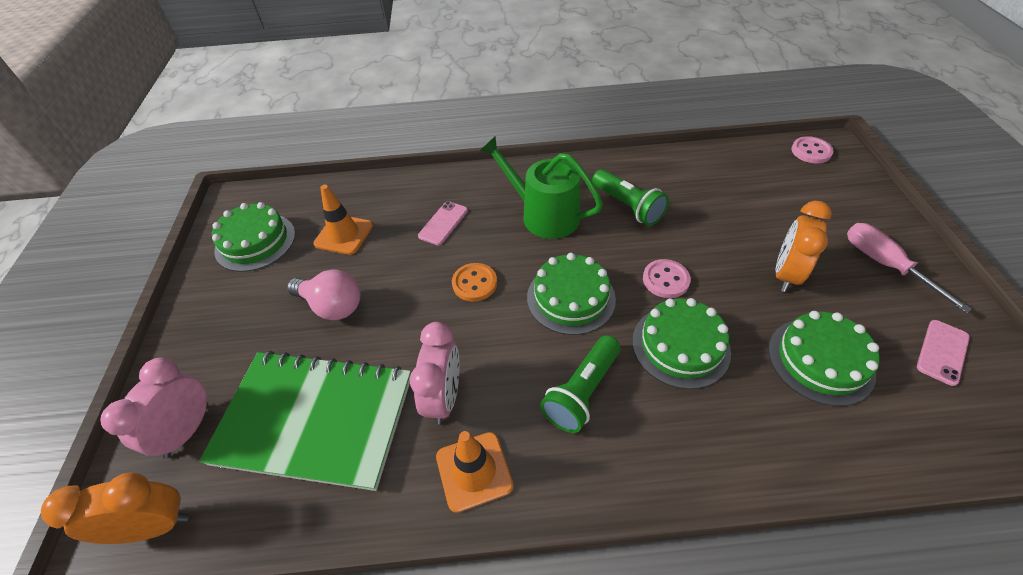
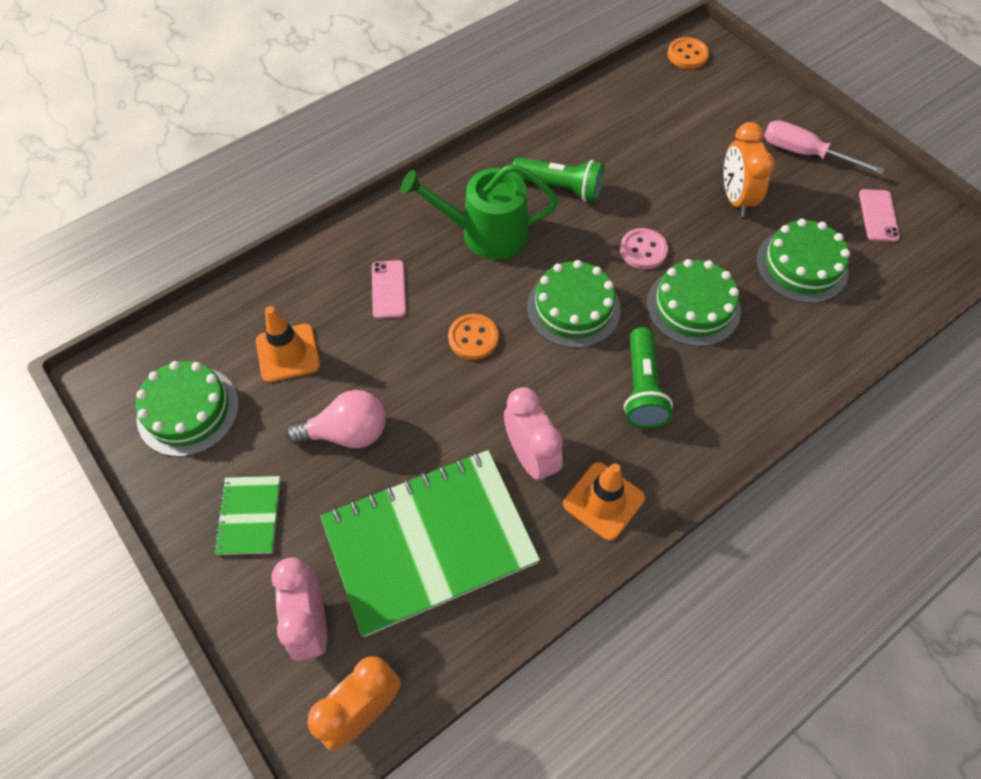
camera: 35 degrees left, 10 degrees up
pink button [791,136,834,164] -> orange button [667,37,709,69]
none -> green notebook [214,476,280,555]

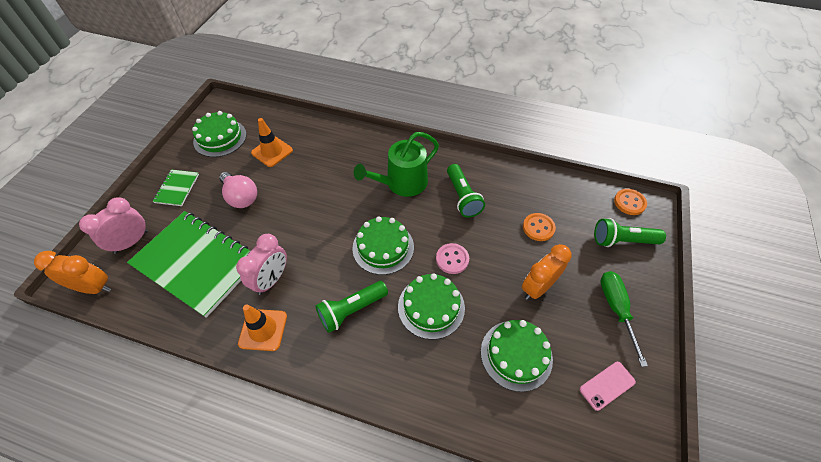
camera: 55 degrees right, 5 degrees down
green notebook [214,476,280,555] -> green notebook turned 45 degrees counterclockwise [152,169,199,206]
pink phone [372,260,406,319] -> none
green watering can [401,164,558,260] -> green watering can turned 90 degrees counterclockwise [354,132,439,197]
orange button [448,314,499,360] -> orange button moved to [523,213,556,241]
pink screwdriver [764,120,884,174] -> green screwdriver [600,271,648,367]
none -> green flashlight [594,218,666,247]

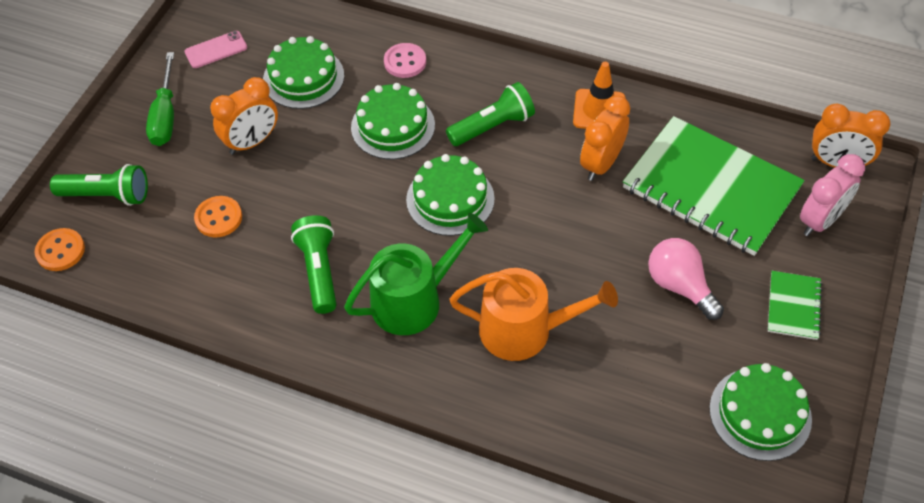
camera: 175 degrees left, 0 degrees up
pink clock [236,234,287,295] -> orange clock [580,95,630,181]
orange traffic cone [251,118,293,167] -> none
pink button [436,243,469,274] -> pink button moved to [384,43,426,78]
none -> orange watering can [449,268,618,361]

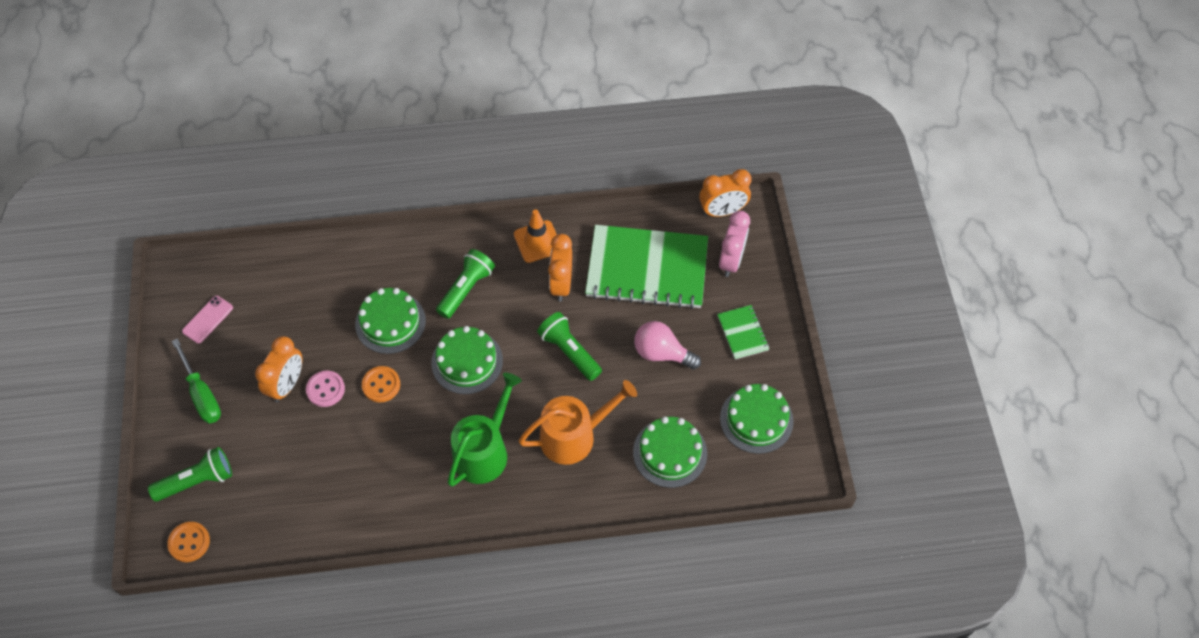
camera: 30 degrees left, 5 degrees up
orange button [194,196,242,237] -> orange button moved to [362,366,400,403]
green cake [263,36,344,109] -> green cake moved to [633,417,707,488]
green flashlight [291,215,336,314] -> green flashlight moved to [537,312,602,381]
pink button [384,43,426,78] -> pink button moved to [306,371,345,407]

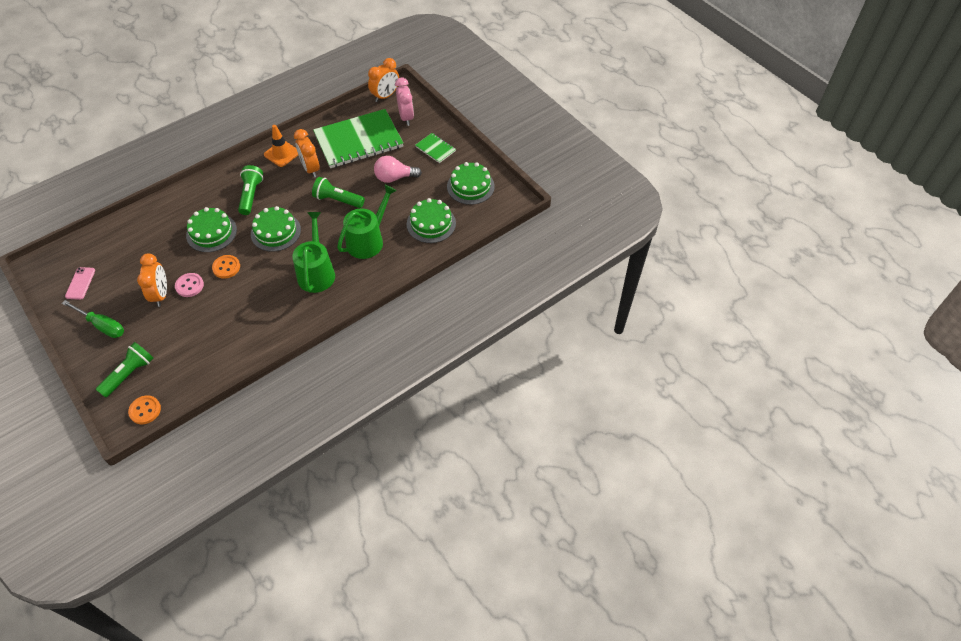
camera: 30 degrees left, 5 degrees down
orange watering can [519,380,637,465] -> green watering can [337,184,397,259]

